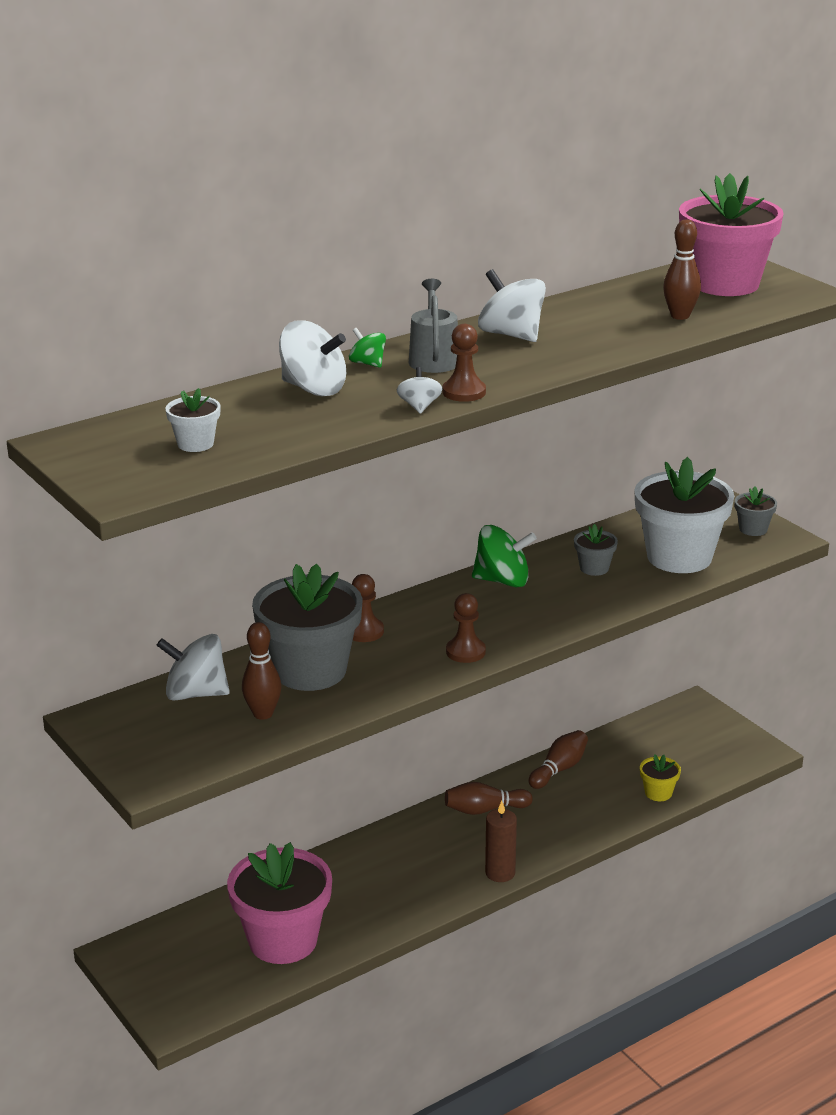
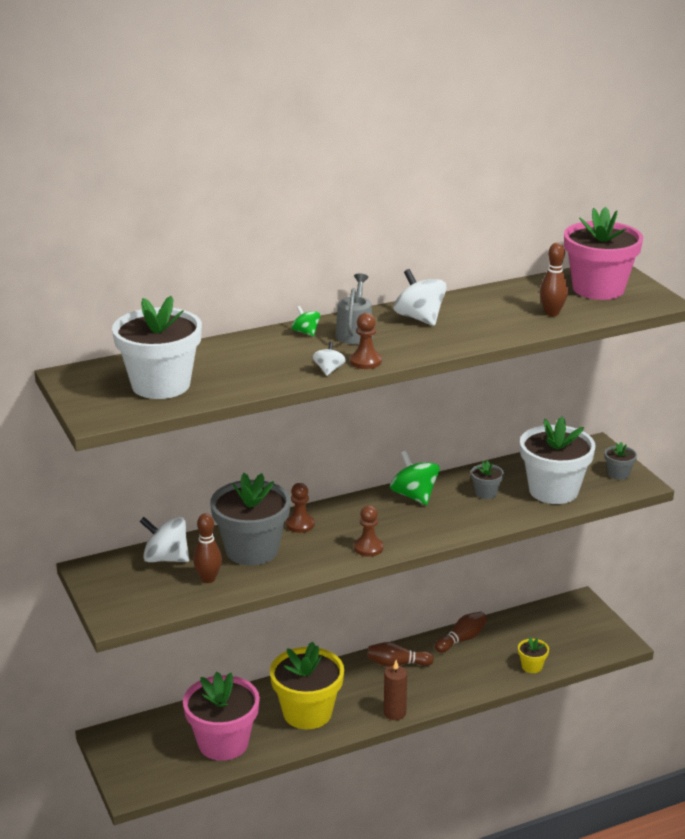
camera: 10 degrees right, 0 degrees up
white flower pot [165,388,221,452] -> white flower pot [112,296,202,399], size x2.26
white spinning top [279,320,346,396] -> none
green spinning top [472,525,537,588] -> green spinning top turned 135 degrees counterclockwise [390,451,440,505]
none -> yellow flower pot [270,642,344,729]

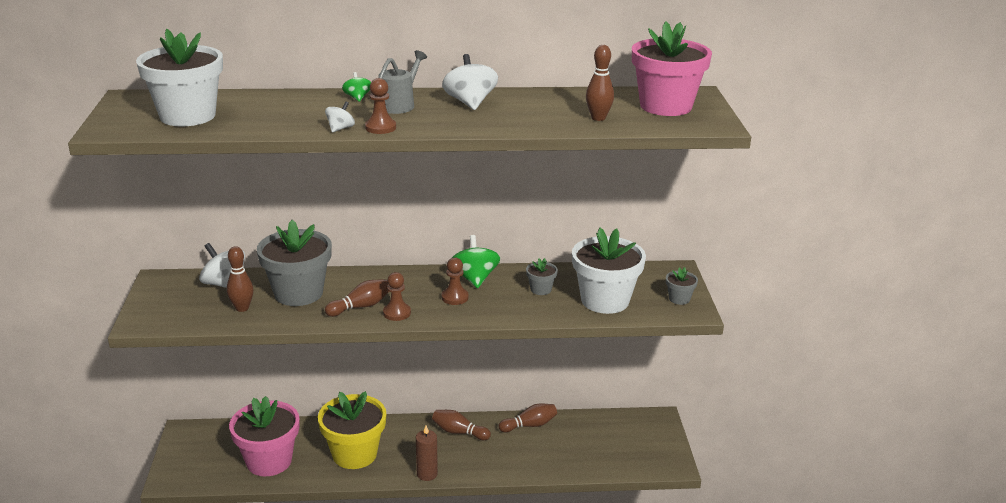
camera: 20 degrees right, 0 degrees up
brown pawn [286,483,315,533] -> brown pawn moved to [442,258,469,305]
yellow flower pot [518,637,549,673] -> none
none -> brown bowling pin [325,279,389,317]

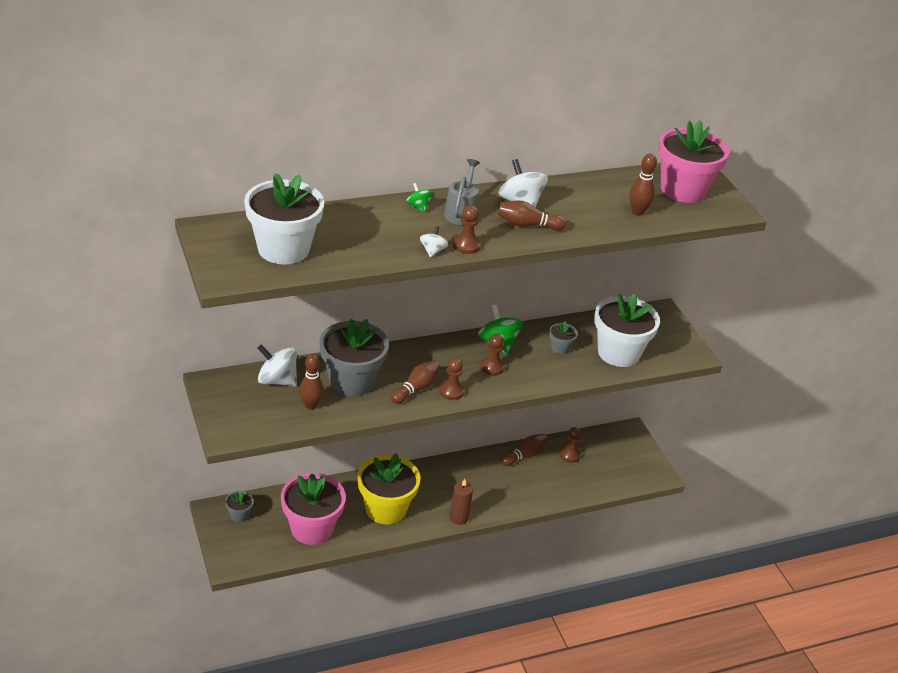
camera: 20 degrees left, 10 degrees up
brown bowling pin [432,410,491,440] -> brown bowling pin moved to [498,200,566,231]
grey flower pot [666,267,698,305] -> grey flower pot moved to [225,491,254,522]
none -> brown pawn [559,427,581,463]

